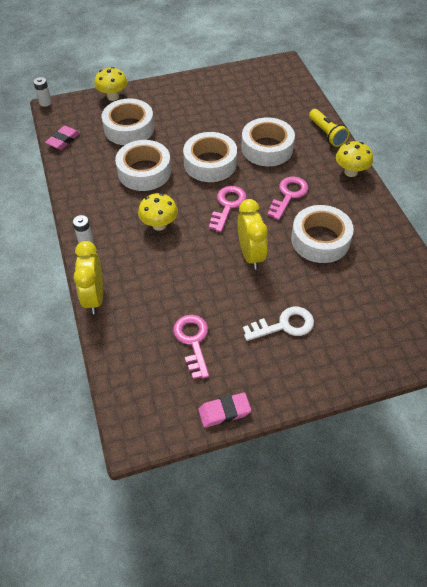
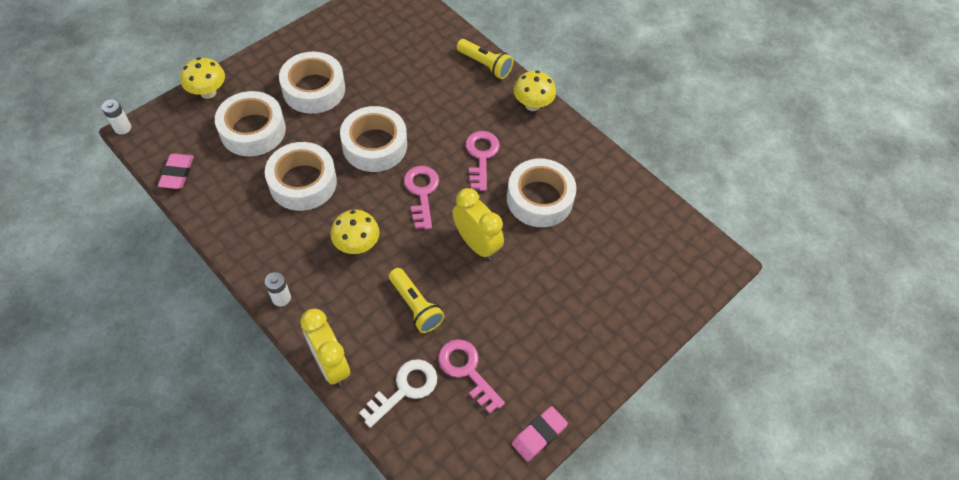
camera: 30 degrees left, 5 degrees up
white tape [241,117,295,166] -> white tape moved to [279,52,345,114]
white key [243,307,314,341] -> white key moved to [359,359,437,428]
none -> yellow flashlight [389,268,445,333]

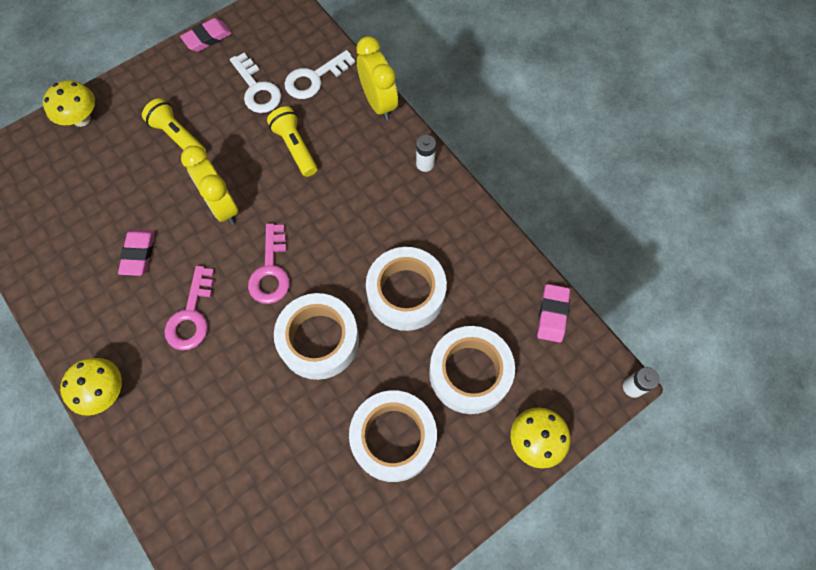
camera: 170 degrees left, 10 degrees up
yellow mushroom [330,210,380,254] -> yellow mushroom moved to [43,80,95,127]
pink key [438,339,505,414] -> white key [230,53,281,113]
yellow flashlight [457,39,513,79] -> yellow flashlight moved to [142,98,206,151]
white tape [507,158,576,227] -> pink eraser [118,229,155,276]

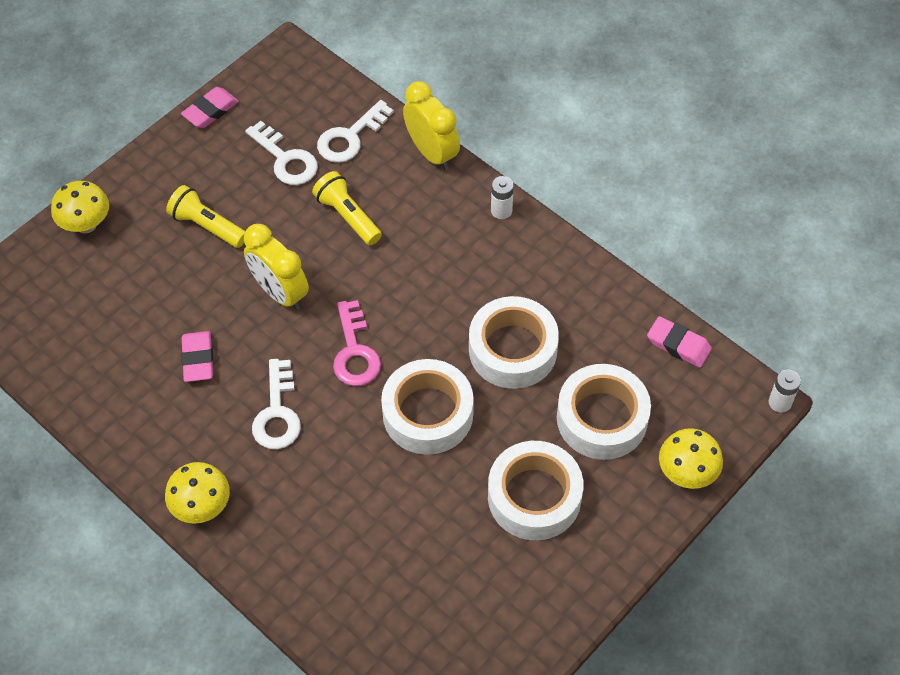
camera: 10 degrees left, 10 degrees down
pink key [164,266,214,350] -> white key [252,359,301,449]
pink eraser [537,284,570,343] -> pink eraser turned 60 degrees counterclockwise [647,316,712,368]

